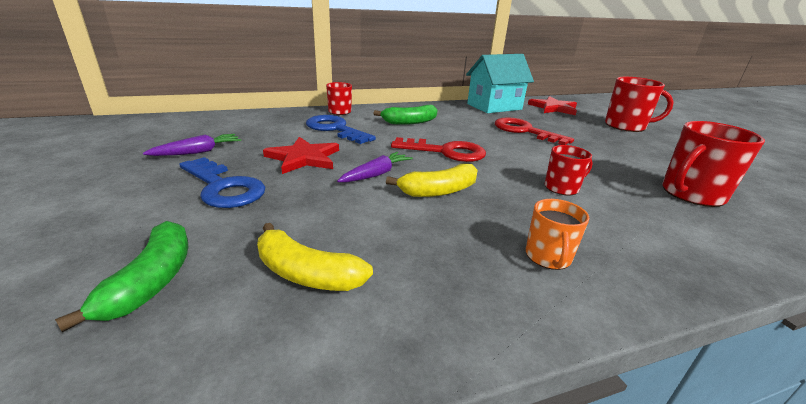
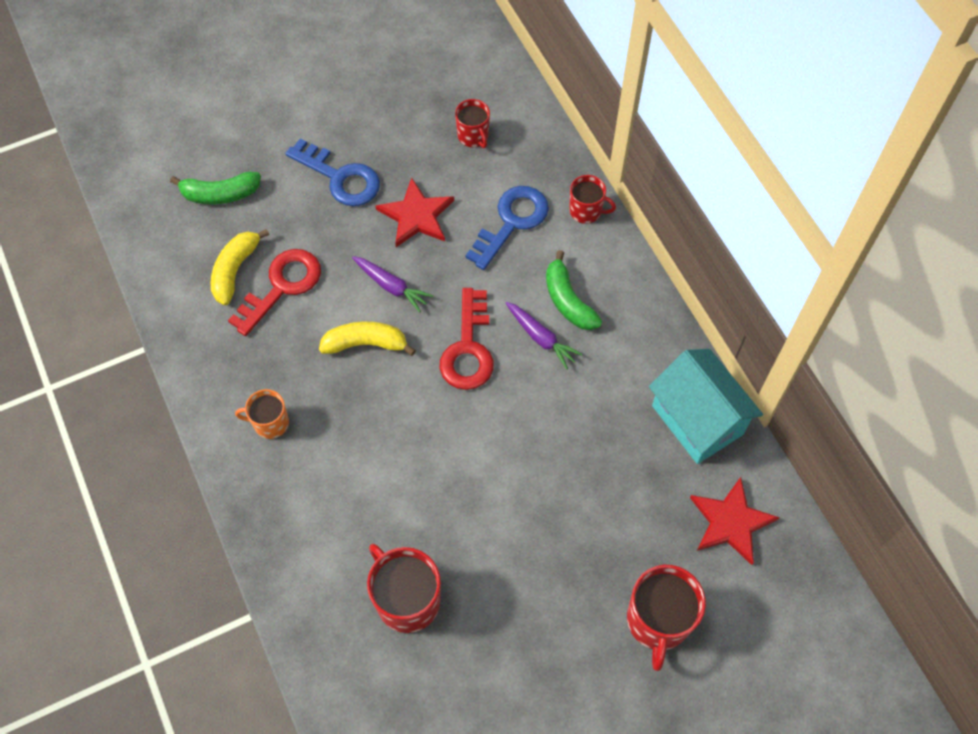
camera: 85 degrees right, 35 degrees up
purple carrot [143,134,241,156] -> purple carrot moved to [506,302,582,370]
blue key [179,157,265,208] -> blue key turned 90 degrees counterclockwise [285,138,380,206]
yellow banana [386,164,478,197] -> yellow banana turned 120 degrees clockwise [319,321,416,356]
red key [495,117,574,145] -> red key moved to [228,249,321,336]
red mug [545,145,593,196] -> red mug moved to [455,99,490,148]

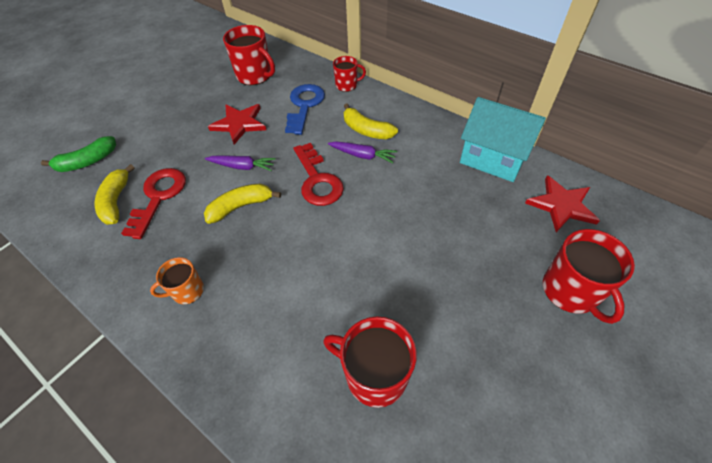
camera: 25 degrees left, 10 degrees down
blue key [285,138,380,206] -> none
red mug [455,99,490,148] -> red mug [223,25,275,85], size x1.70
green banana [546,250,602,330] -> yellow banana [344,103,398,139]

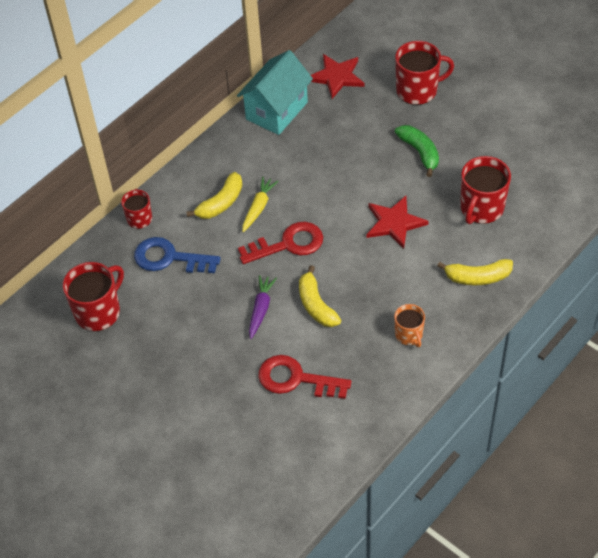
camera: 85 degrees left, 0 degrees up
green banana [41,136,116,172] -> green banana moved to [395,125,439,177]
yellow banana [95,164,135,225] -> yellow banana moved to [437,259,513,285]
red star [208,104,266,145] -> red star moved to [367,196,429,249]
purple carrot [328,141,397,163] -> yellow carrot [242,177,279,232]

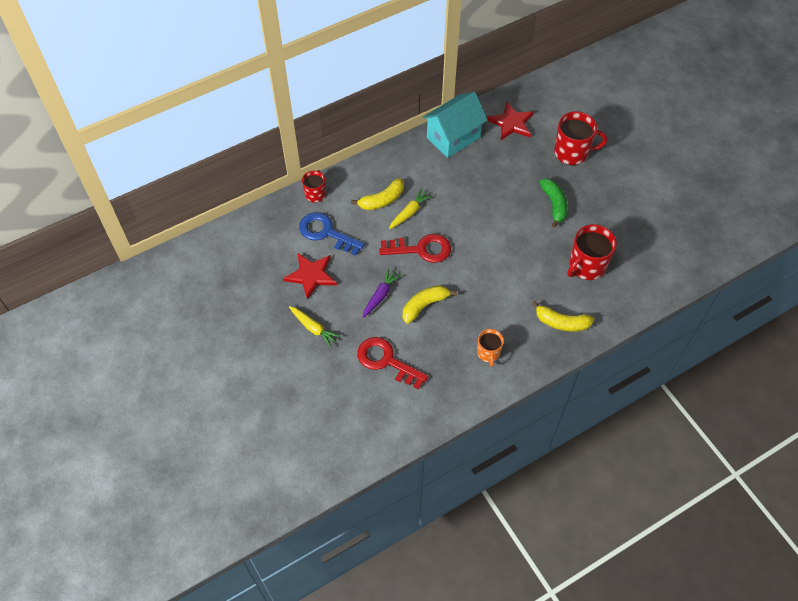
camera: 15 degrees right, 5 degrees up
red mug [63,262,124,331] -> none
yellow banana [299,265,341,327] -> yellow banana turned 60 degrees clockwise [403,285,457,324]
red star [367,196,429,249] -> red star moved to [283,253,337,300]
none -> yellow carrot [289,306,341,348]

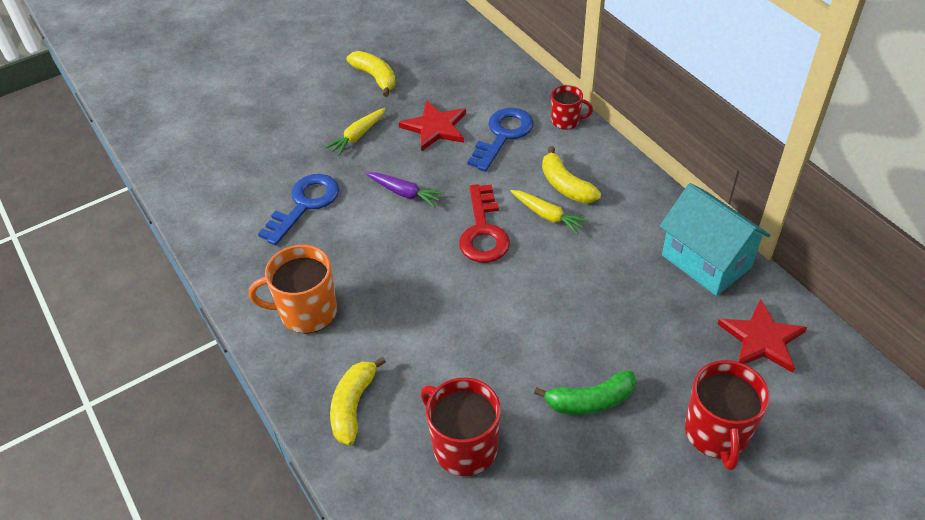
camera: 90 degrees right, 10 degrees down
red key [357,337,428,390] -> blue key [258,174,339,245]
yellow banana [403,285,457,324] -> yellow banana moved to [347,51,396,97]
orange mug [477,329,504,367] -> orange mug [249,245,337,333], size x1.70

